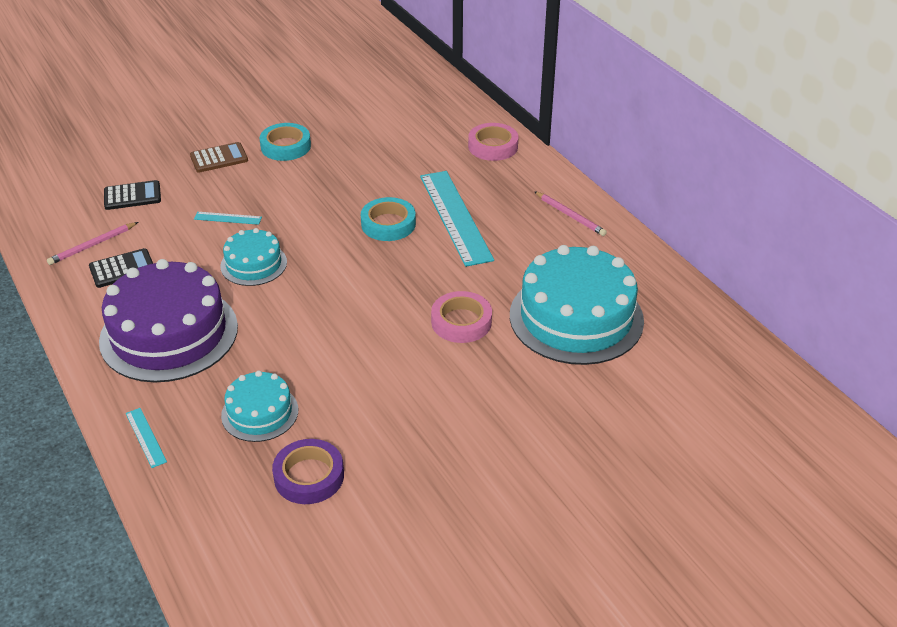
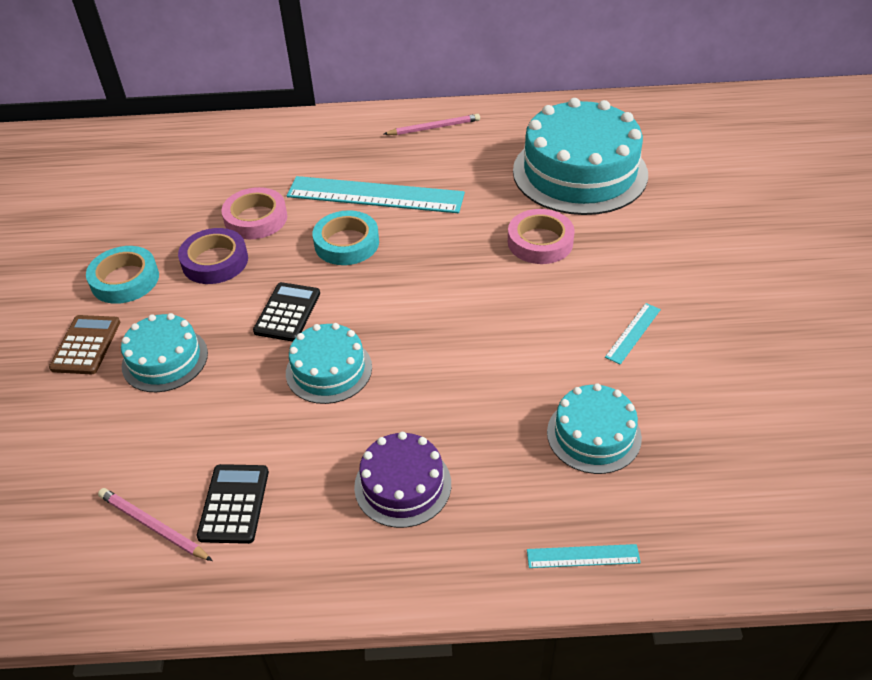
camera: 60 degrees left, 5 degrees up
pink pencil [47,222,138,265] -> pink pencil turned 135 degrees clockwise [98,488,213,561]
purple cake [99,259,238,382] -> purple cake [354,432,451,528], size x0.52
black calculator [104,180,161,210] -> black calculator moved to [253,282,320,342]
turquoise ruler [194,212,262,225] -> turquoise ruler moved to [605,303,661,364]
purple tape [272,439,344,504] -> purple tape moved to [178,228,248,284]
pink tape [468,123,519,161] -> pink tape moved to [221,187,287,239]
none -> turquoise cake [121,313,208,392]

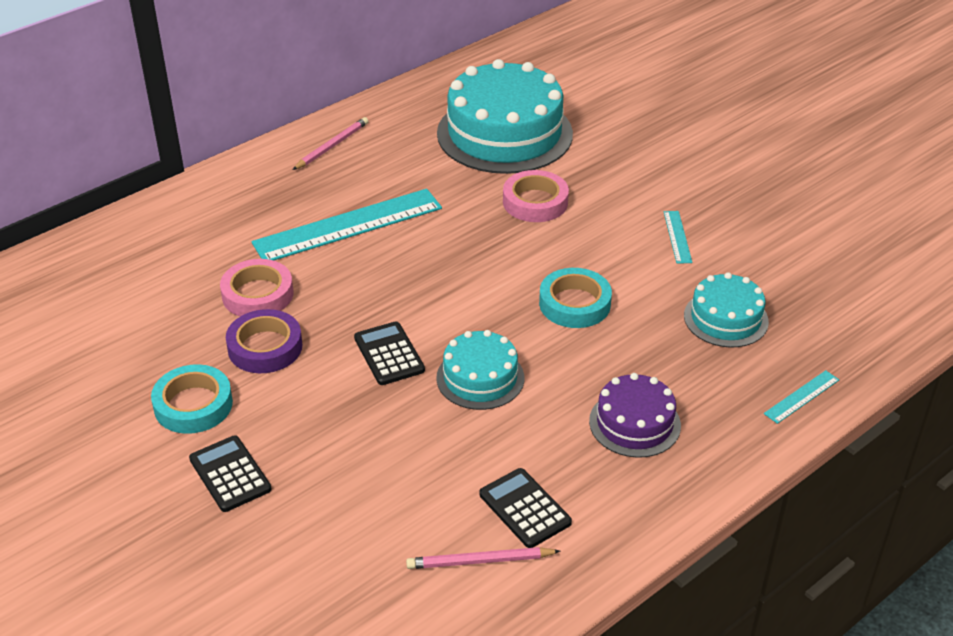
camera: 40 degrees left, 5 degrees down
brown calculator [49,315,120,374] -> black calculator [189,435,271,512]
turquoise cake [121,313,208,392] -> none
turquoise tape [312,210,379,265] -> turquoise tape moved to [539,268,612,328]

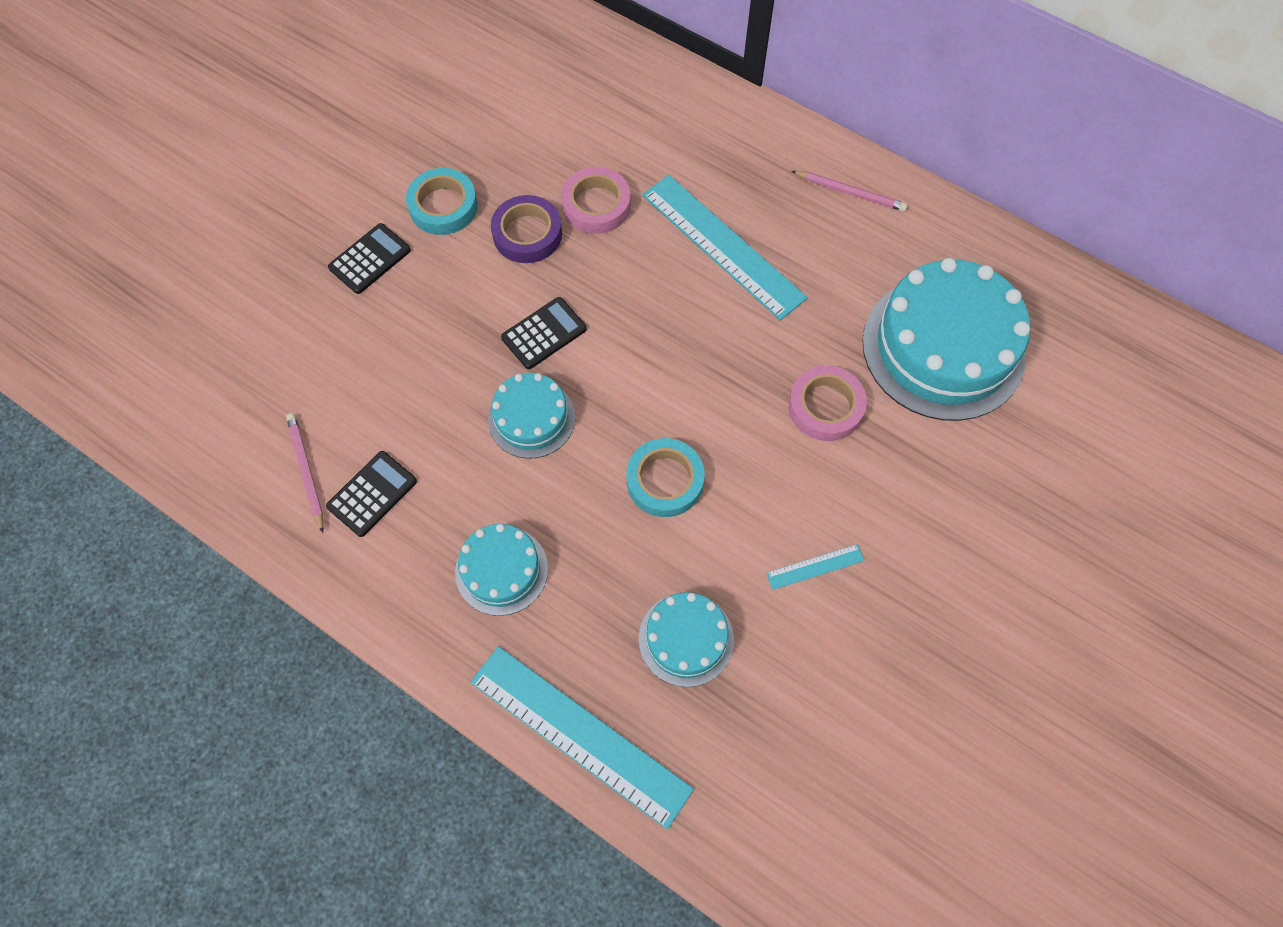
camera: 75 degrees right, 25 degrees up
purple cake [589,373,681,458] -> turquoise cake [455,524,548,616]
turquoise ruler [764,370,839,424] -> turquoise ruler [470,646,694,829], size x2.33

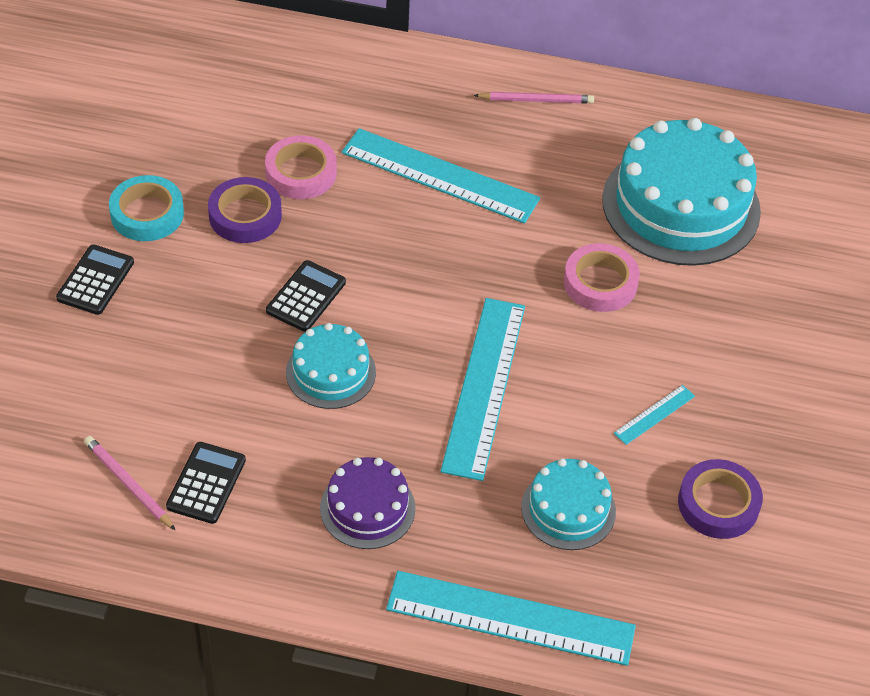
camera: 25 degrees left, 15 degrees down
turquoise cake [455,524,548,616] -> purple cake [320,457,415,549]
turquoise tape [626,438,705,517] -> turquoise ruler [441,298,525,481]
none -> purple tape [678,459,763,539]

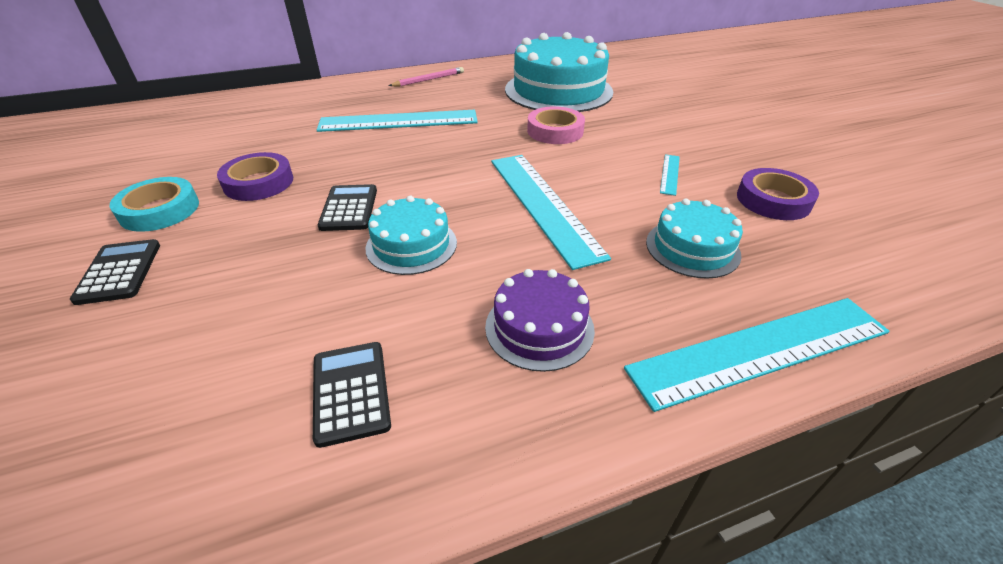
camera: 30 degrees left, 10 degrees down
pink pencil [84,436,176,531] -> none
pink tape [265,135,337,199] -> none

